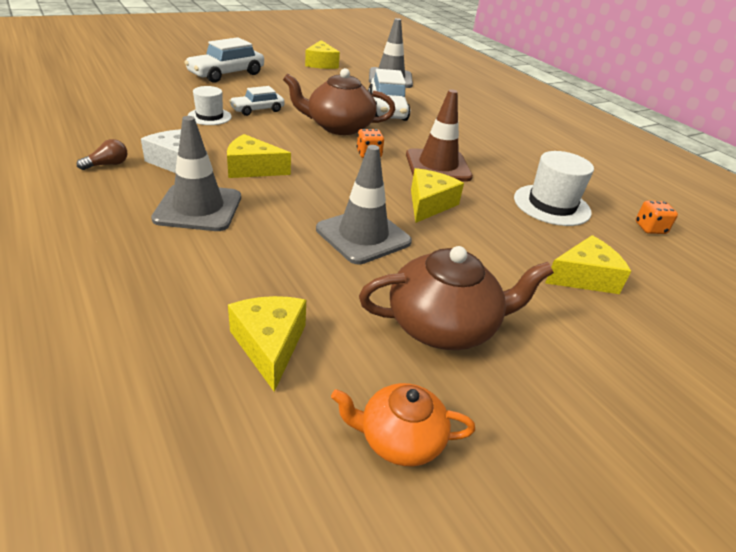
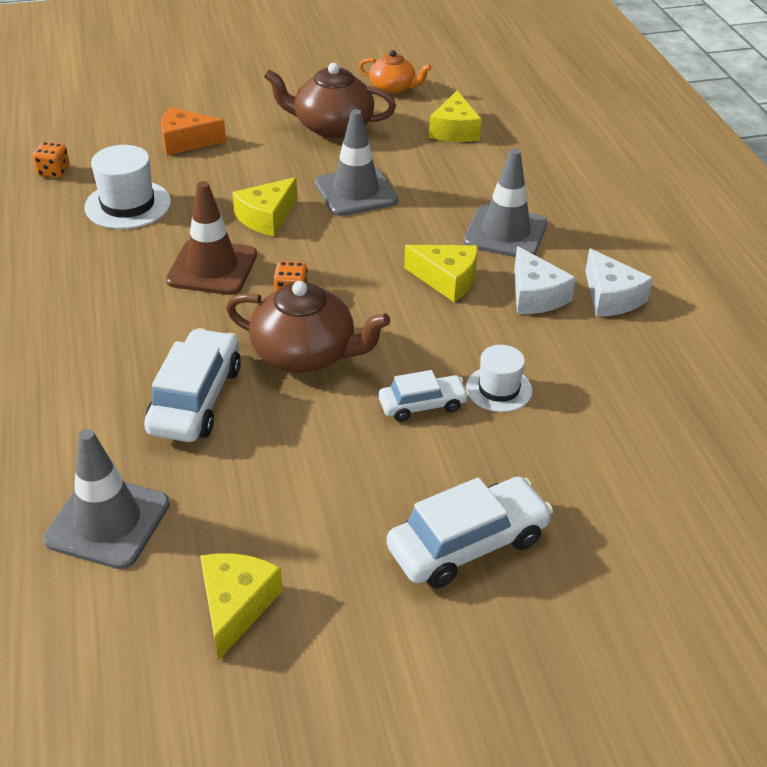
camera: 160 degrees left, 5 degrees up
brown light bulb [77,139,127,170] -> white cheese [585,248,653,317]
yellow cheese [545,235,631,294] -> orange cheese [161,107,226,155]

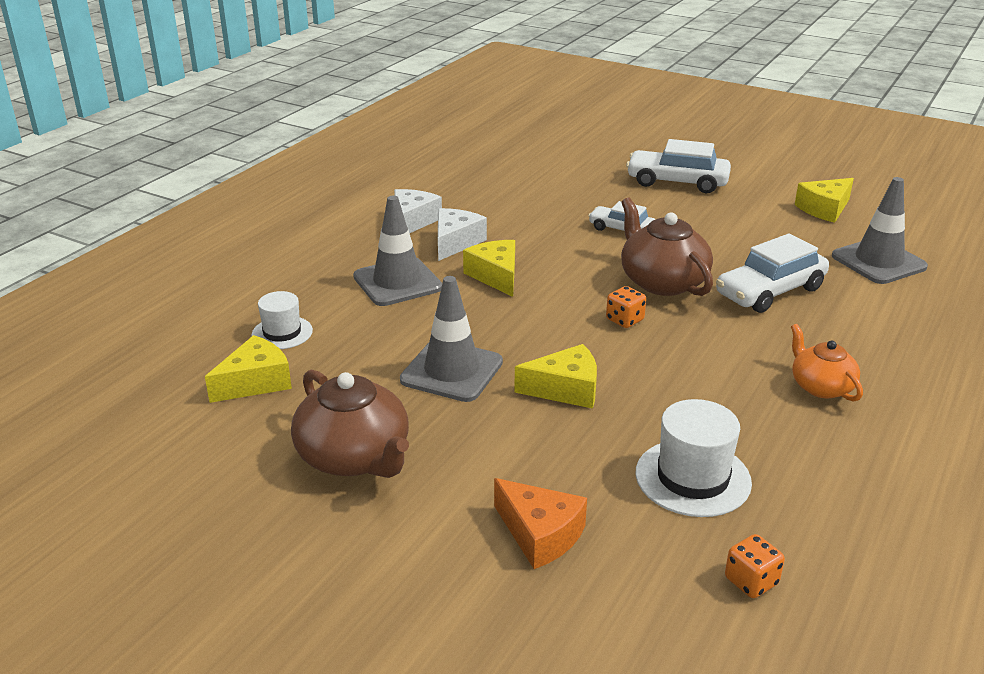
camera: 135 degrees left, 10 degrees down
brown traffic cone [166,181,257,295] -> none
orange teapot [359,50,432,94] -> orange teapot moved to [791,324,863,402]
white hat [466,345,532,412] -> white hat moved to [251,291,313,349]

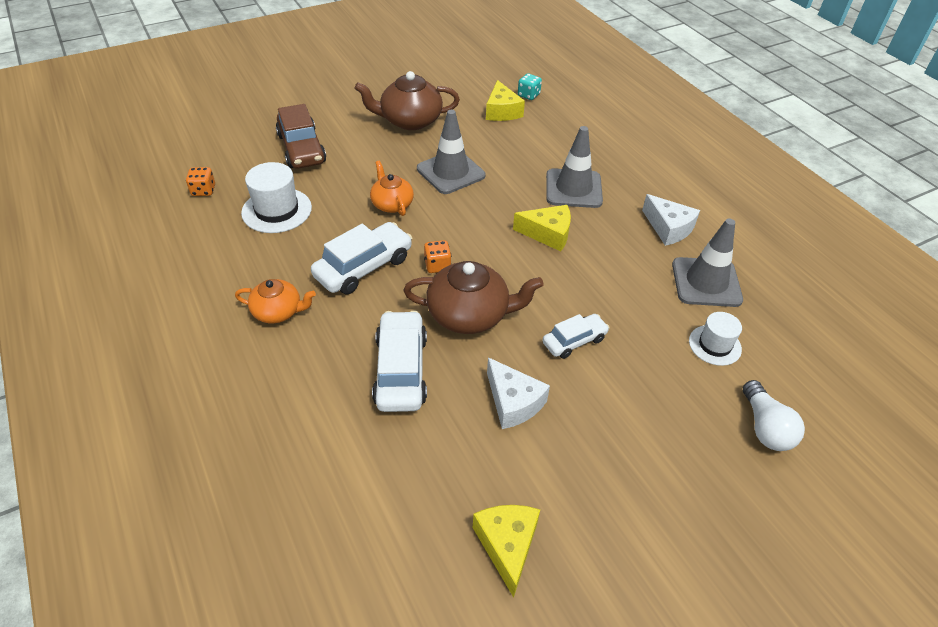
camera: 120 degrees right, 15 degrees up
white hat [251,291,313,349] -> white hat moved to [689,312,742,366]
white cheese [438,208,487,261] -> white cheese moved to [487,357,550,429]
orange cheese [494,478,587,569] -> brown car [276,104,326,169]
yellow cheese [514,344,597,409] -> orange teapot [370,161,414,216]
white car [626,139,731,193] -> white car moved to [311,222,412,294]
grey traffic cone [832,177,928,284] -> grey traffic cone moved to [672,219,743,307]
none -> turquoise dice [518,74,542,100]
none -> white light bulb [743,380,805,451]

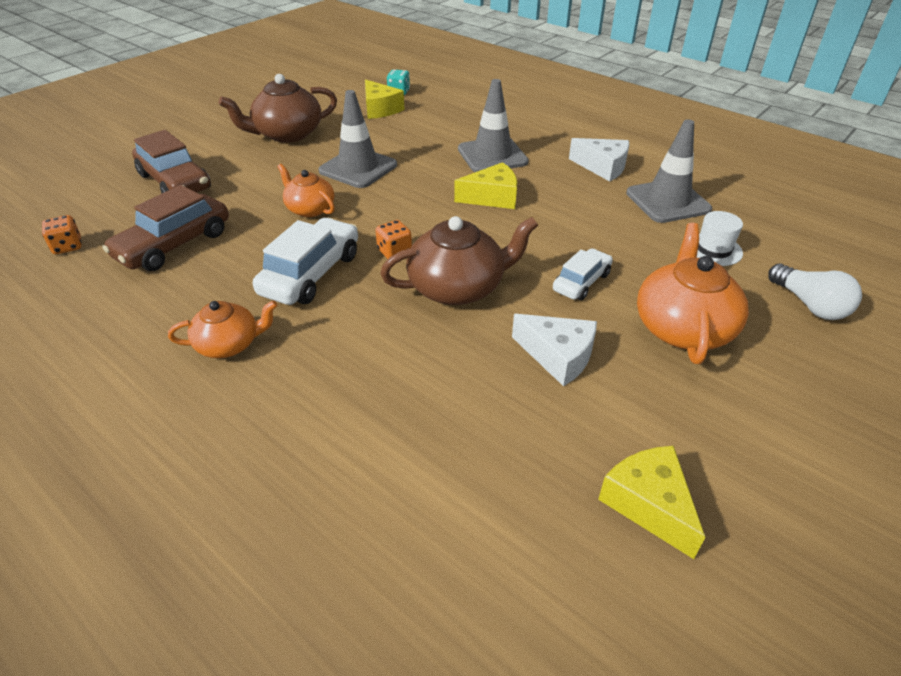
camera: 20 degrees left, 5 degrees down
white hat [241,162,312,233] -> brown car [102,185,229,271]
white car [372,311,427,412] -> none
none -> orange teapot [637,223,749,364]

